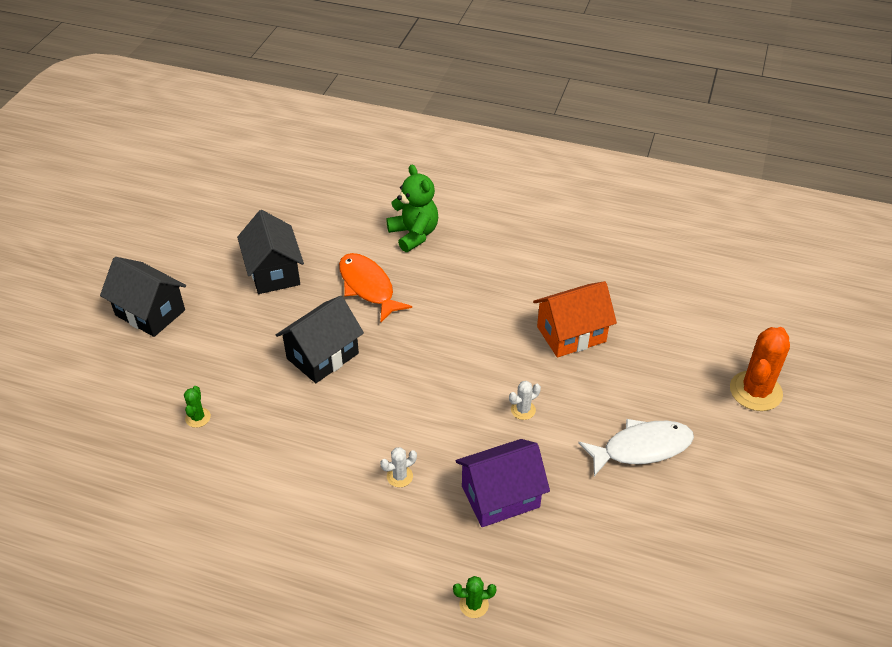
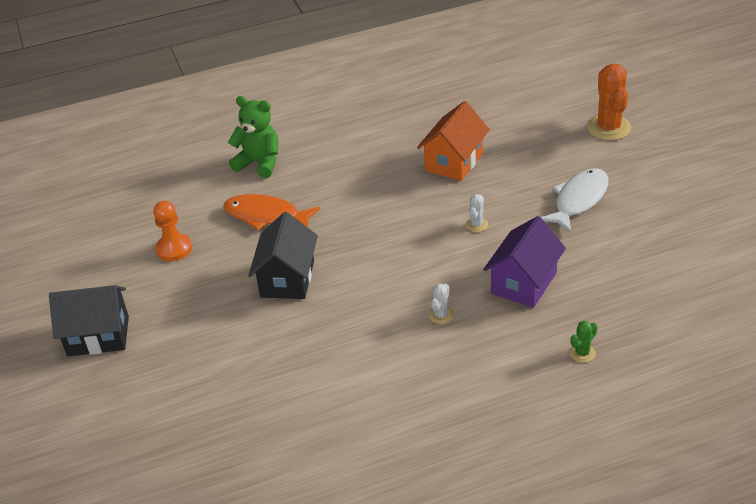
camera: 35 degrees left, 5 degrees down
green cactus [184,386,211,428] -> none
black house [237,210,304,294] -> orange pawn [153,201,192,261]

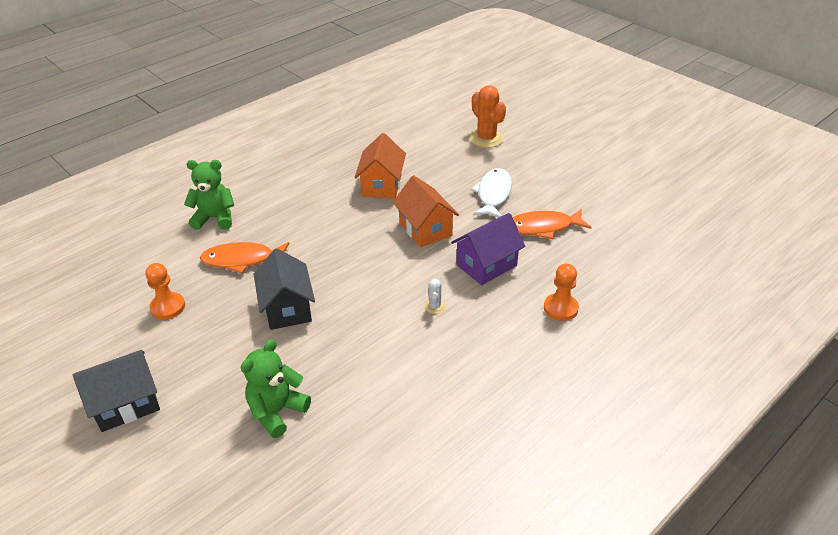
camera: 25 degrees left, 0 degrees up
white cactus [466,194,488,232] -> orange house [393,175,459,247]
purple house [483,216,566,308] -> purple house turned 45 degrees clockwise [451,213,525,285]
green cactus [569,321,598,363] -> orange pawn [544,264,579,321]
none -> green teddy bear [241,339,311,438]
none -> orange fish [512,209,592,239]

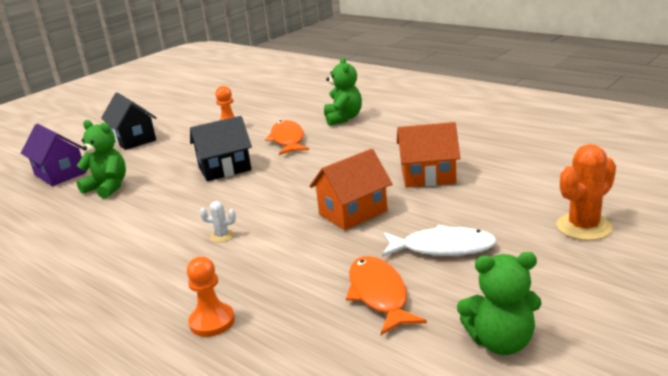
camera: 85 degrees right, 15 degrees down
purple house [451,213,525,285] -> purple house moved to [21,124,86,186]
none -> green teddy bear [457,252,541,355]

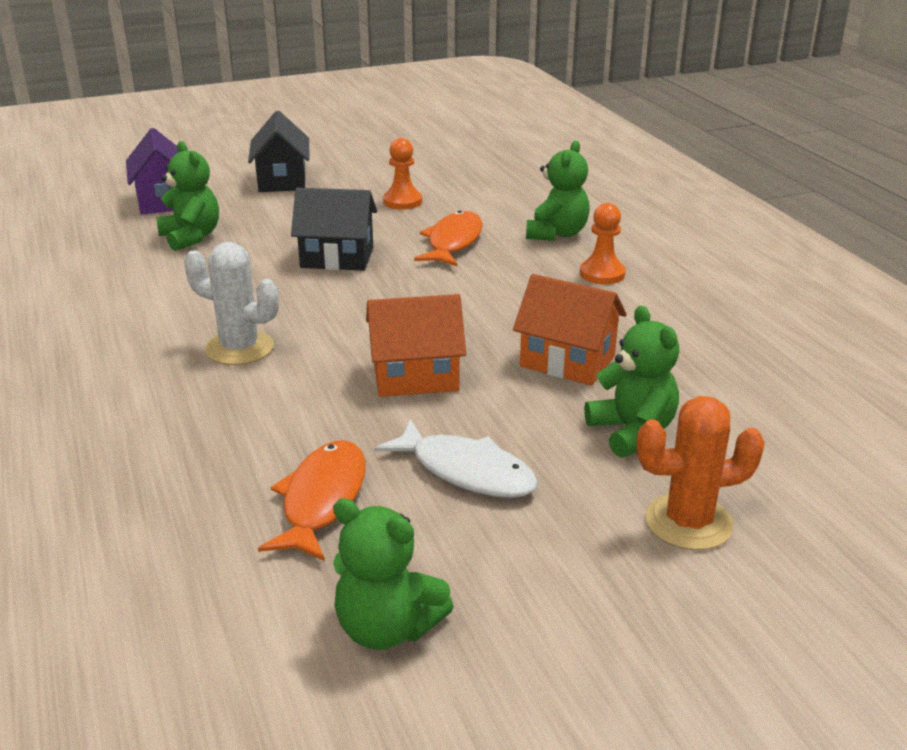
camera: 25 degrees right, 5 degrees up
orange pawn [187,256,235,337] -> orange pawn moved to [580,203,626,285]
white cactus [200,201,236,242] -> white cactus [184,242,279,365], size x2.11
none -> green teddy bear [584,305,679,458]

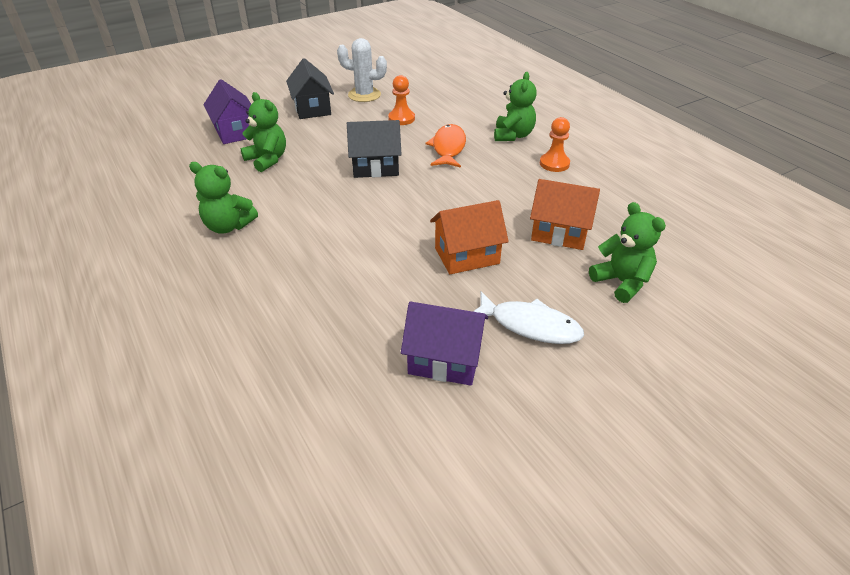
camera: 10 degrees left, 10 degrees up
white cactus [184,242,279,365] -> white cactus moved to [337,38,387,102]
orange fish [258,440,366,561] -> purple house [401,302,488,386]
green teddy bear [333,498,454,650] -> green teddy bear moved to [189,162,258,234]
orange cactus [637,396,765,550] -> none

